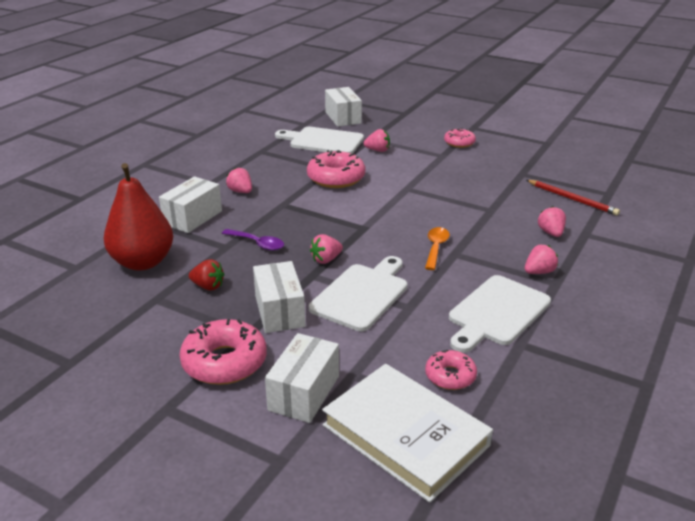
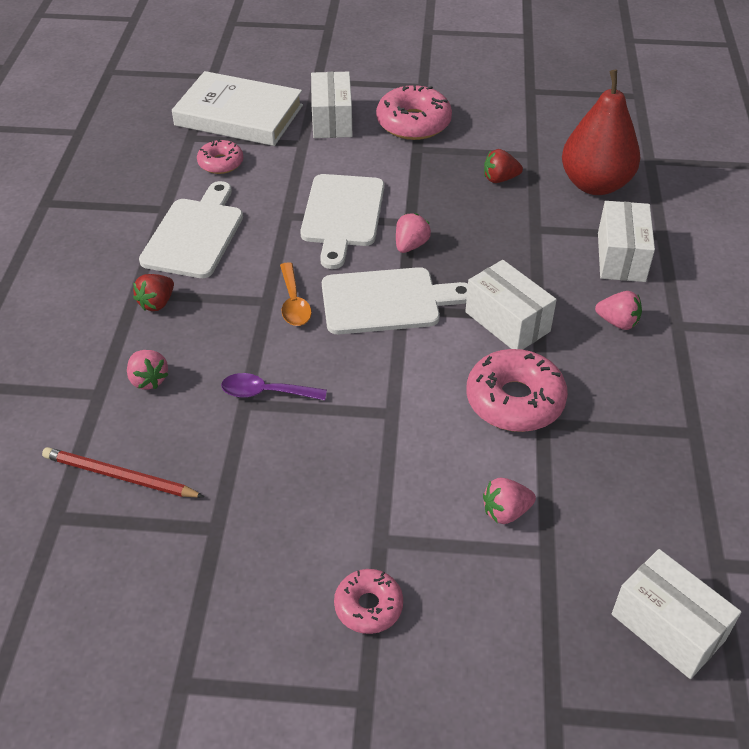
camera: 155 degrees right, 15 degrees up
purple spoon [222,229,284,251] -> purple spoon moved to [221,373,327,400]
white box [253,261,305,333] -> white box moved to [465,260,557,350]
white cutting board [275,127,364,154] -> white cutting board moved to [322,267,468,334]
pink strawberry [525,244,558,274] -> red strawberry [133,274,174,311]

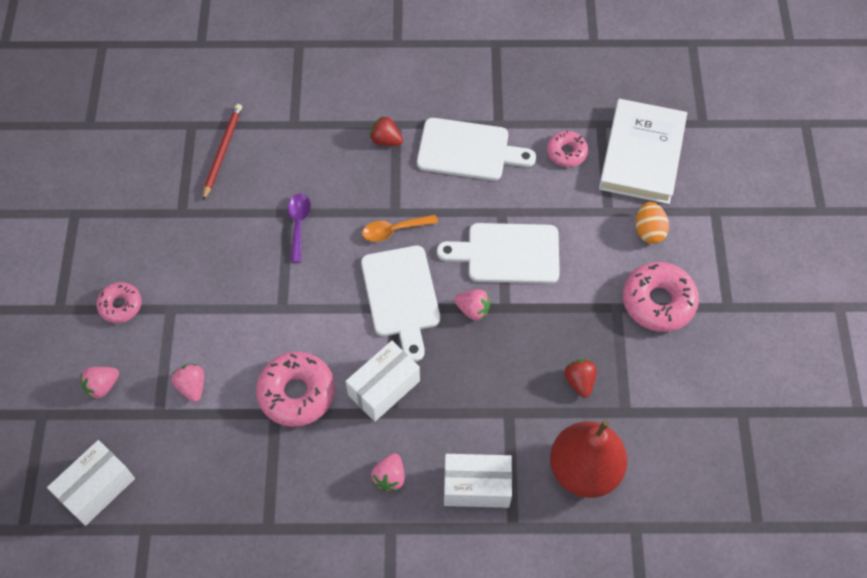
camera: 85 degrees right, 15 degrees up
pink strawberry [127,350,169,390] -> pink strawberry moved to [81,367,119,399]
white box [311,72,352,138] -> orange egg [636,202,669,244]

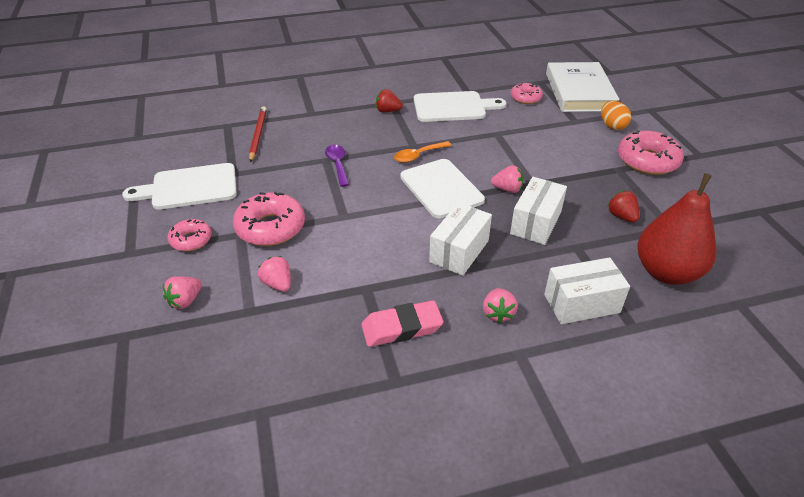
camera: 15 degrees left, 20 degrees down
white box [47,440,135,526] -> white box moved to [510,177,567,245]
pink donut [256,352,335,427] -> pink donut moved to [233,192,305,246]
white cutting board [437,223,560,284] -> white cutting board moved to [122,163,237,210]
none -> pink eraser [361,300,443,347]

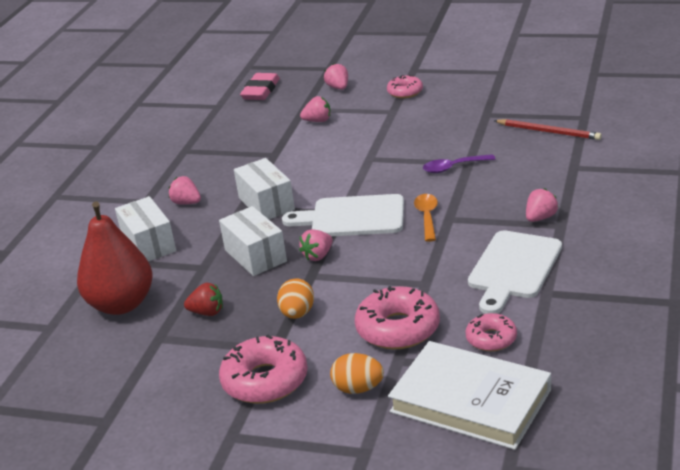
camera: 125 degrees right, 10 degrees down
white cutting board [122,163,237,210] -> none
pink donut [233,192,305,246] -> pink donut moved to [355,286,440,350]
purple spoon [325,145,349,187] -> purple spoon turned 150 degrees clockwise [423,154,495,173]
pink eraser [361,300,443,347] -> pink eraser moved to [240,73,280,100]
red strawberry [376,89,403,112] -> pink strawberry [526,188,559,222]
white box [544,257,630,324] -> white box turned 45 degrees counterclockwise [115,196,176,262]
none -> orange egg [277,278,314,319]

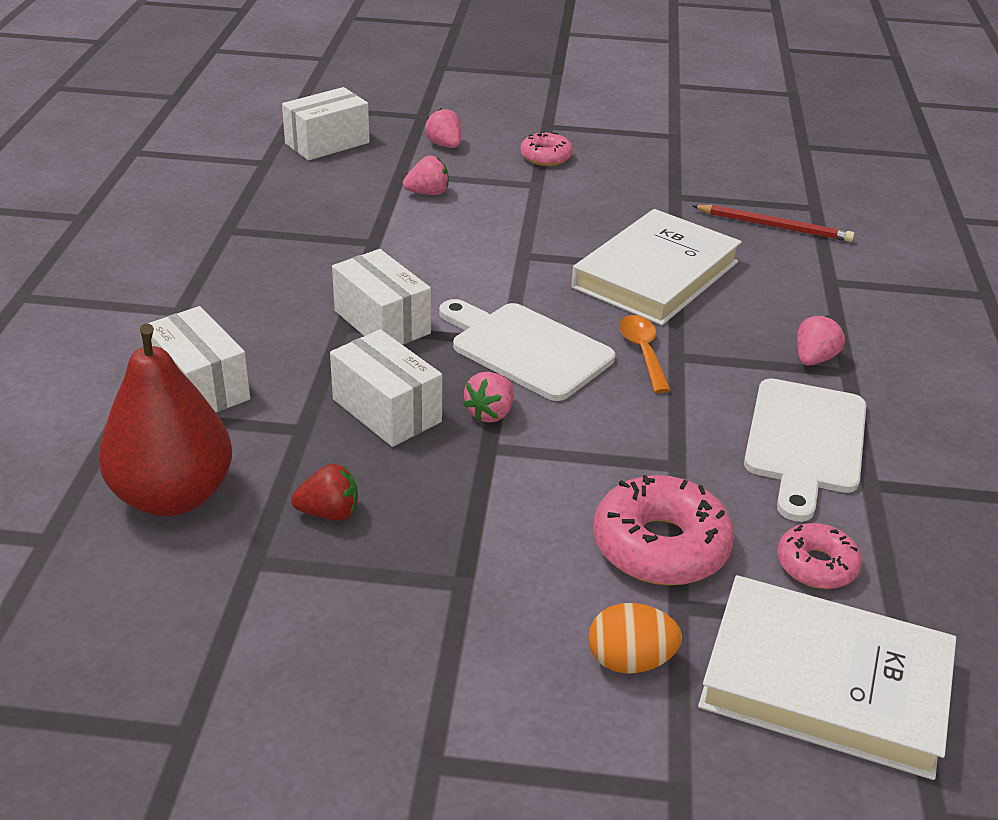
camera: 15 degrees left, 5 degrees up
pink strawberry [169,176,201,205] -> none
pink donut [219,334,308,404] -> none
pink eraser [240,73,280,100] -> white box [282,87,370,161]
orange egg [277,278,314,319] -> none
white cutting board [282,194,404,236] -> white cutting board turned 45 degrees clockwise [439,299,615,401]
purple spoon [423,154,495,173] -> white book [571,209,742,325]

